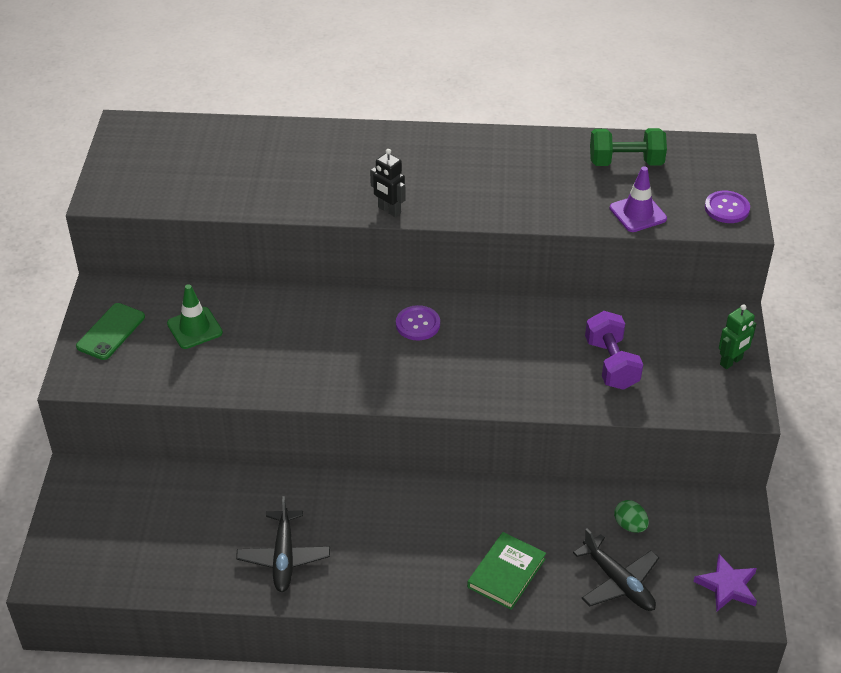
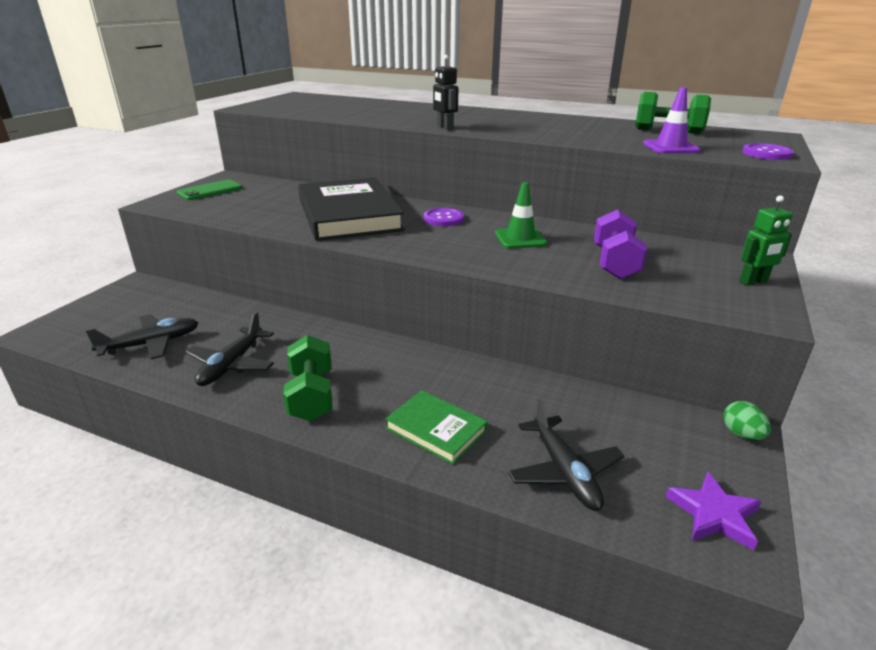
camera: 20 degrees right, 15 degrees down
green traffic cone [167,284,223,349] -> green traffic cone moved to [495,182,547,248]
green book [467,532,546,610] -> green book turned 75 degrees clockwise [385,390,488,464]
green egg [614,500,649,533] -> green egg moved to [723,401,771,441]
none -> black plane [85,314,199,359]
none -> green dumbbell [283,335,332,422]
none -> black book [298,177,405,241]

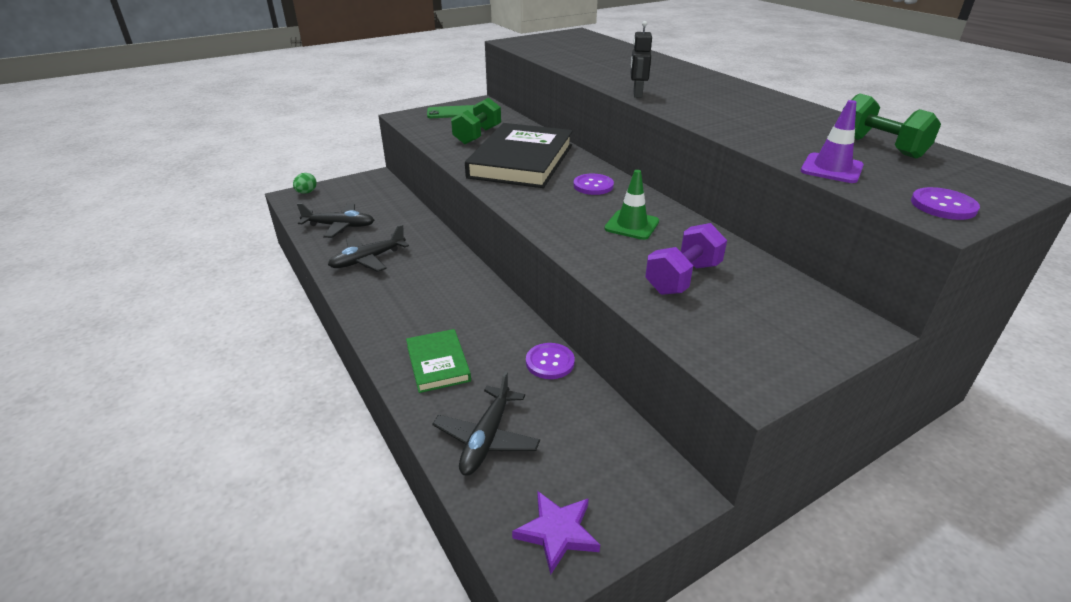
camera: 35 degrees right, 5 degrees up
green dumbbell [283,335,332,422] -> green dumbbell moved to [451,98,501,144]
green egg [723,401,771,441] -> green egg moved to [293,173,317,194]
green robot [739,195,793,286] -> none
none -> purple button [526,343,575,379]

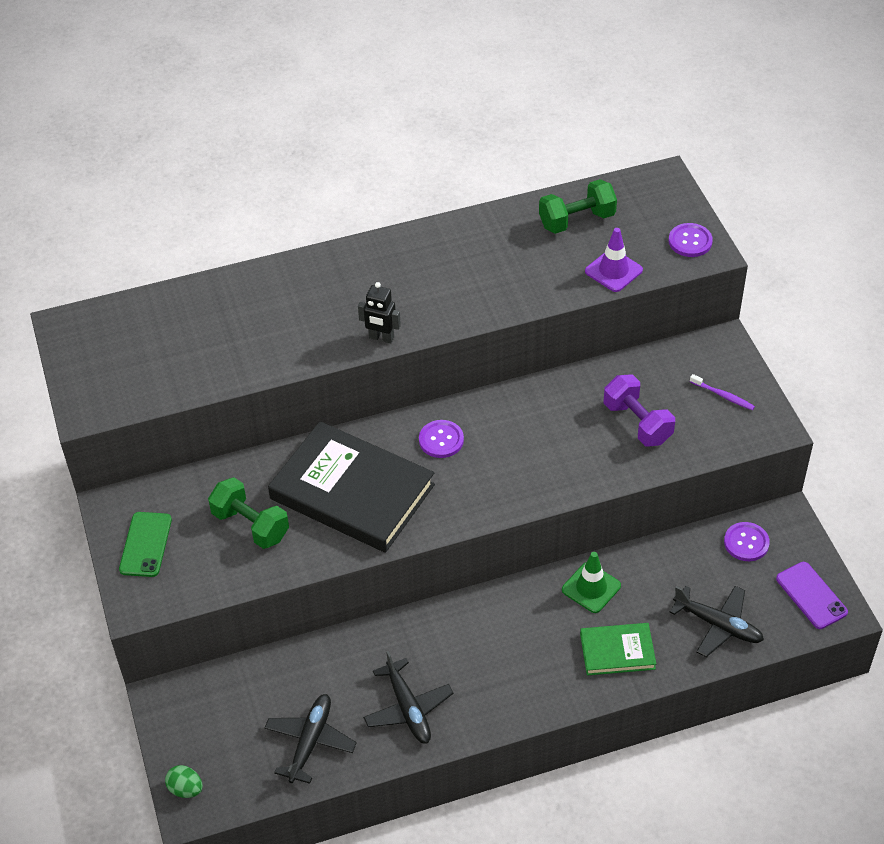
camera: 75 degrees left, 15 degrees up
purple star [512,491,600,575] -> purple phone [776,562,848,629]
purple button [526,343,575,379] -> purple button moved to [724,522,770,561]
green traffic cone [604,170,659,240] -> green traffic cone moved to [562,552,621,613]
none -> purple toothbrush [690,374,755,410]

